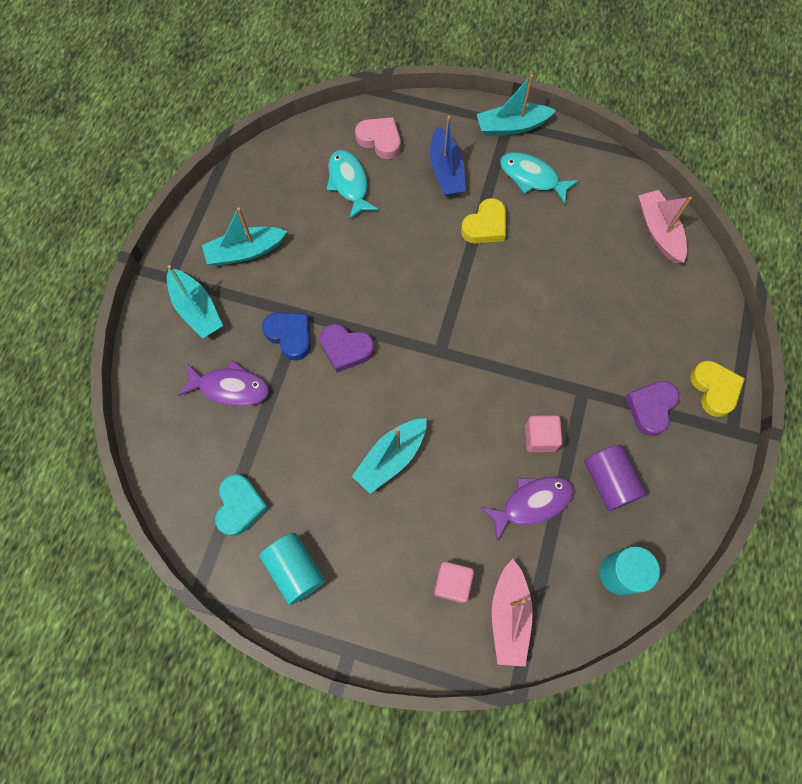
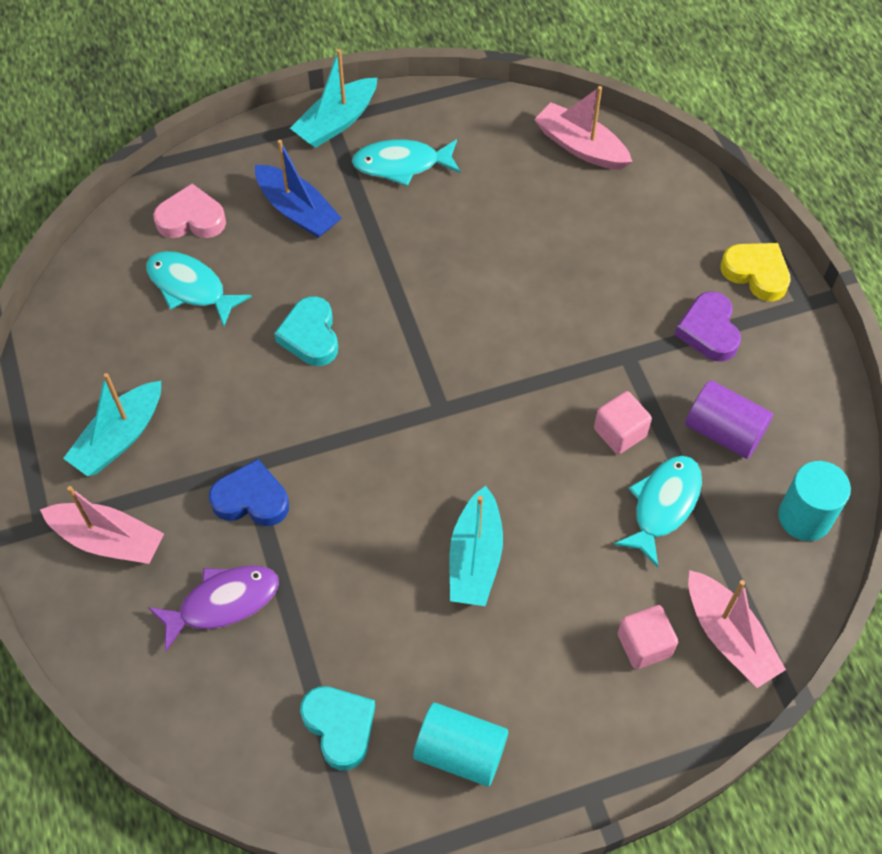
camera: 35 degrees left, 10 degrees down
turquoise boat [167,265,223,339] -> pink boat [40,486,164,564]
purple heart [320,324,374,373] -> none
yellow heart [461,198,506,243] -> none
purple fish [480,476,574,541] -> turquoise fish [614,456,702,567]
none -> turquoise heart [274,296,338,366]

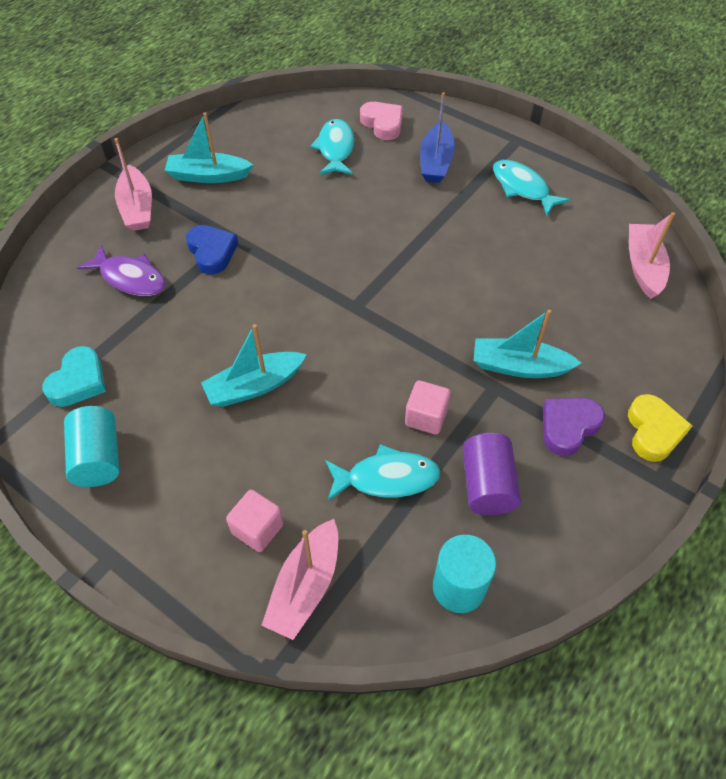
camera: 55 degrees right, 5 degrees down
turquoise heart [274,296,338,366] -> none
turquoise boat [290,49,377,148] -> turquoise boat moved to [473,310,581,378]

